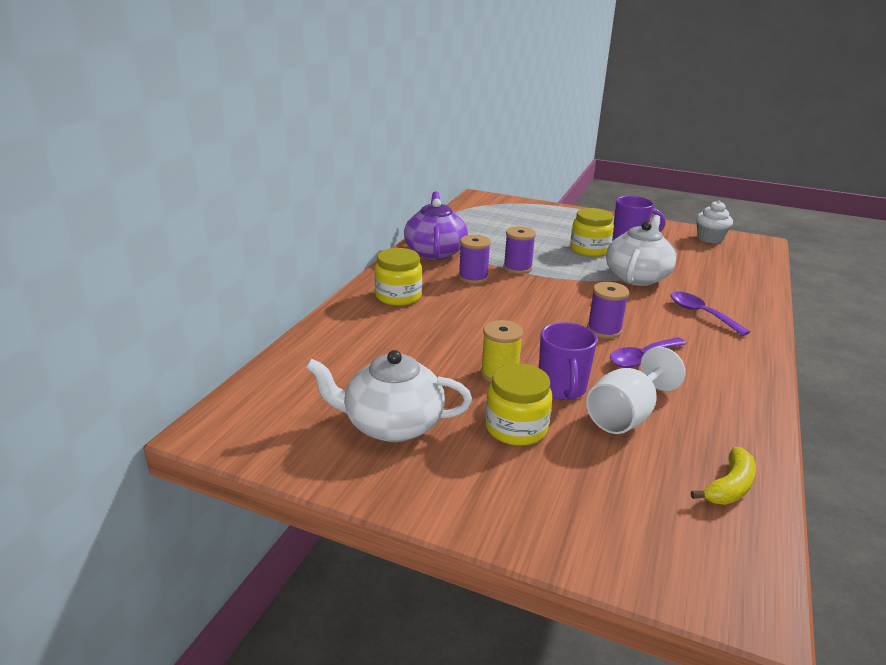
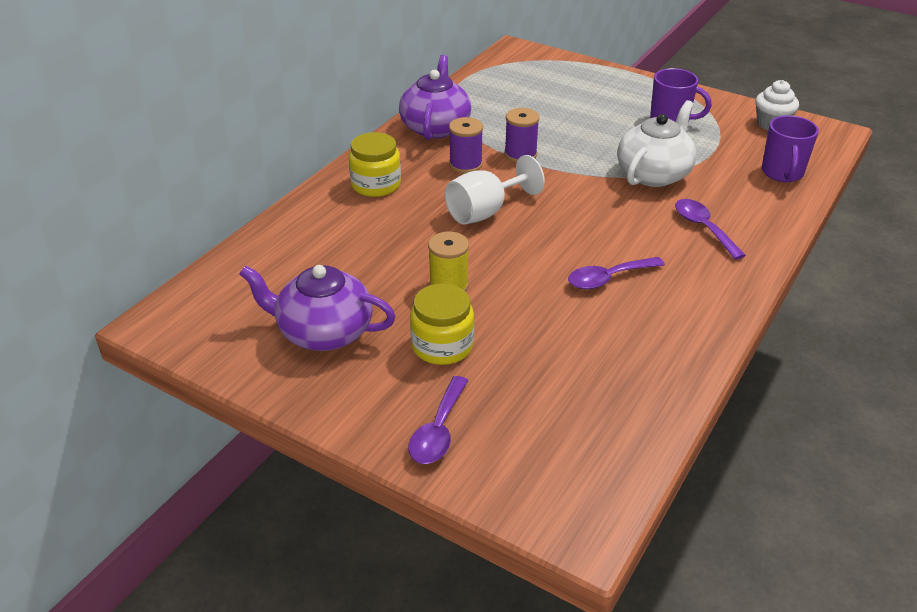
camera: 10 degrees right, 10 degrees up
white teapot [306,350,472,442] -> purple teapot [239,265,396,351]
purple mug [539,322,597,400] -> purple mug moved to [762,115,819,182]
yellow jar [570,208,614,257] -> none
white goblet [586,347,686,434] -> white goblet moved to [445,155,545,225]
purple spool [587,282,629,339] -> none
yellow banana [691,447,756,505] -> none
none -> purple spoon [409,376,469,464]

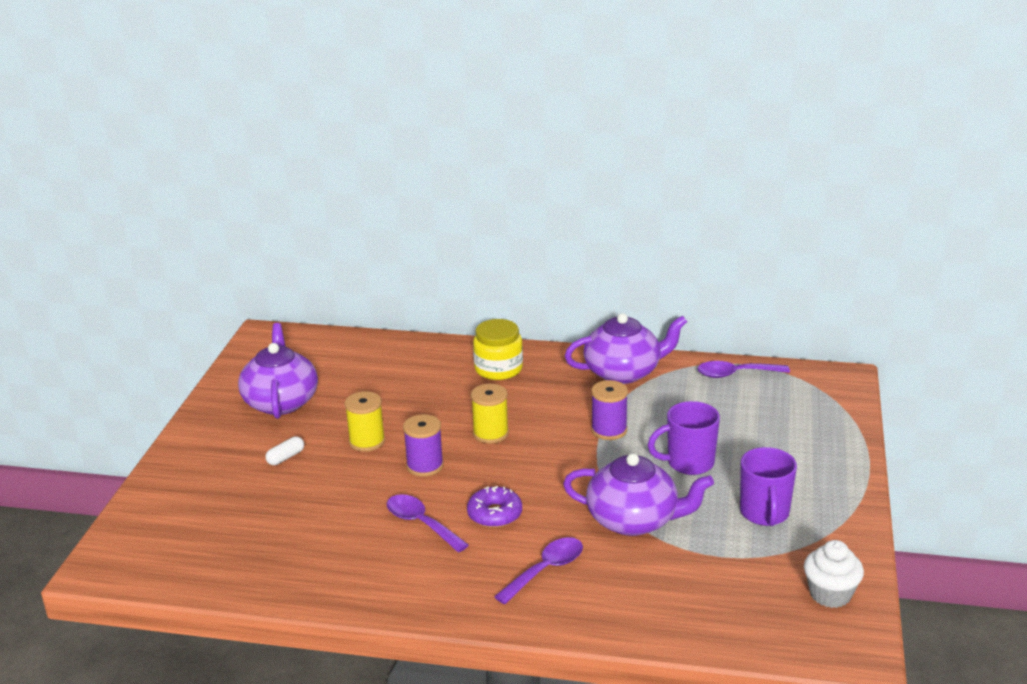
camera: 70 degrees right, 10 degrees down
purple spoon [409,376,469,464] -> purple spoon moved to [697,361,790,378]
yellow jar [410,283,474,365] -> white capsule [265,436,304,465]
white goblet [445,155,545,225] -> yellow spool [471,384,509,443]
purple spool [449,117,483,173] -> purple spool moved to [403,414,444,477]
white teapot [617,100,697,187] -> purple teapot [563,453,714,536]
purple mug [762,115,819,182] -> purple mug moved to [648,401,720,475]
none -> purple donut [467,486,522,528]

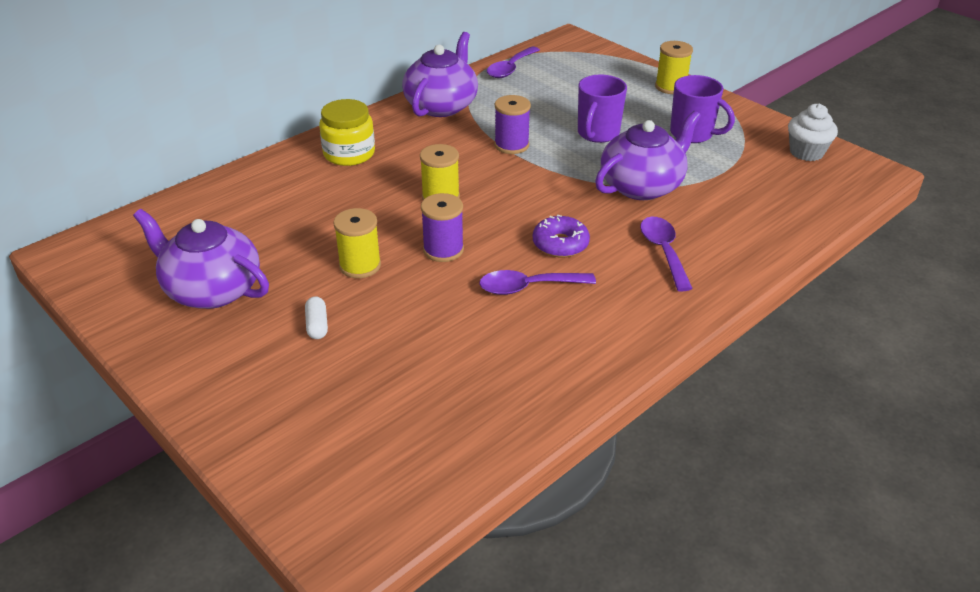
camera: 55 degrees left, 10 degrees up
none -> yellow spool [655,41,693,94]

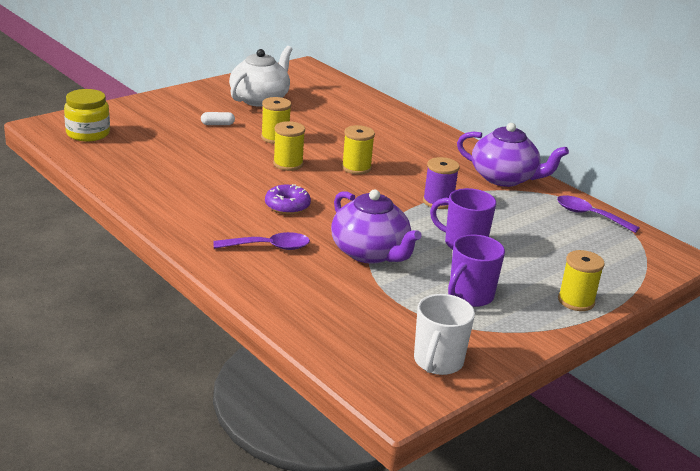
camera: 90 degrees right, 10 degrees down
purple teapot [133,209,269,309] -> white teapot [229,46,292,107]
yellow jar [319,99,375,166] -> yellow jar moved to [64,89,110,141]
purple spool [421,193,464,262] -> yellow spool [273,121,305,171]
purple spoon [479,270,596,295] -> none
white cupcake [788,103,838,161] -> white mug [414,294,475,375]

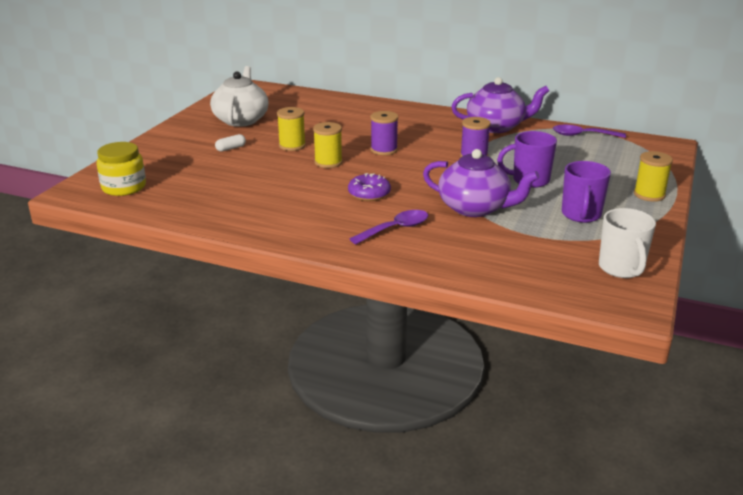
camera: 25 degrees left, 0 degrees up
yellow spool [342,125,375,175] -> purple spool [371,111,398,155]

